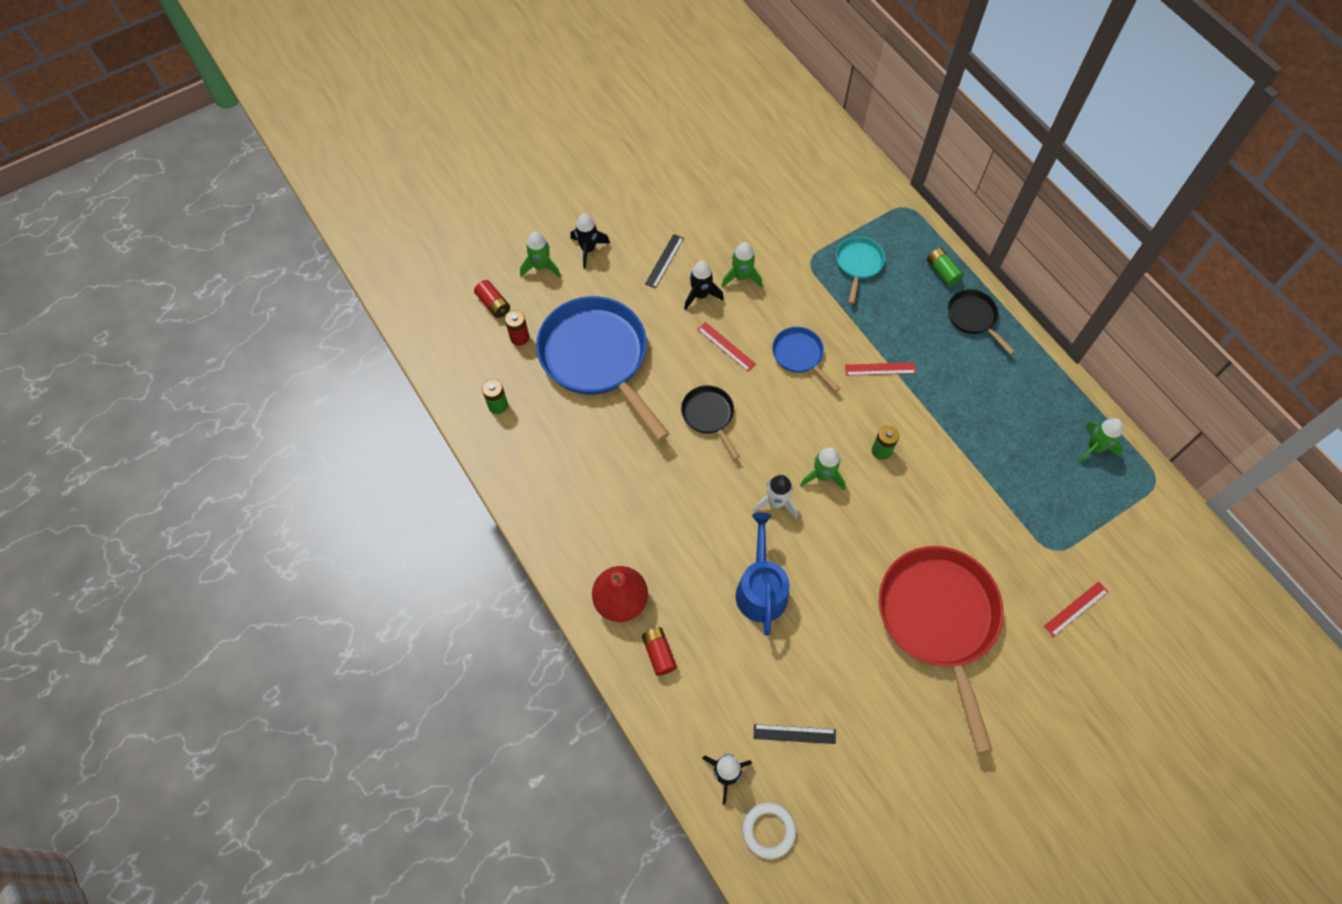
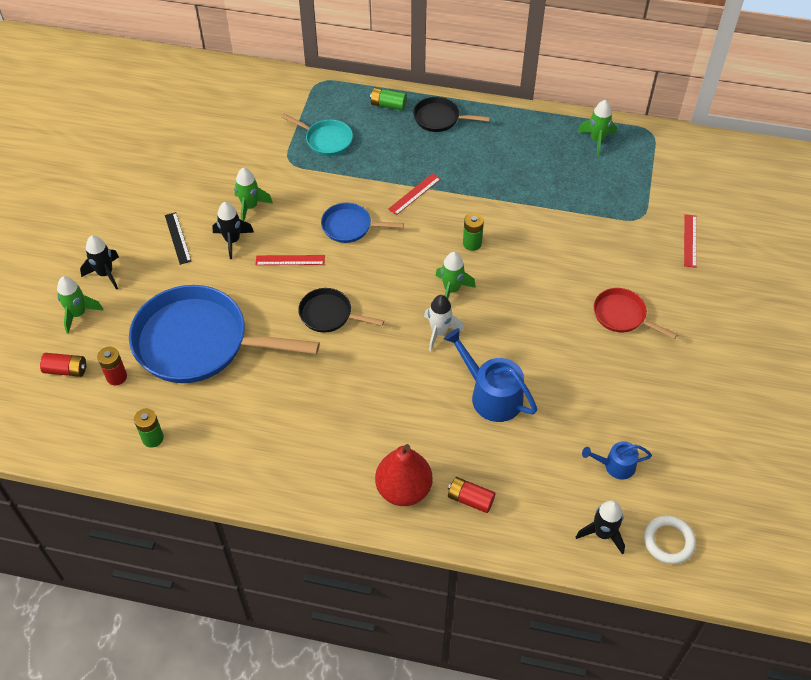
camera: 45 degrees left, 10 degrees down
black ruler [754,724,836,744] -> blue watering can [582,441,652,479]
turquoise pan [836,236,885,304] -> turquoise pan turned 150 degrees clockwise [281,114,353,156]
red pan [879,546,1004,753] -> red pan [594,288,678,339], size x0.47

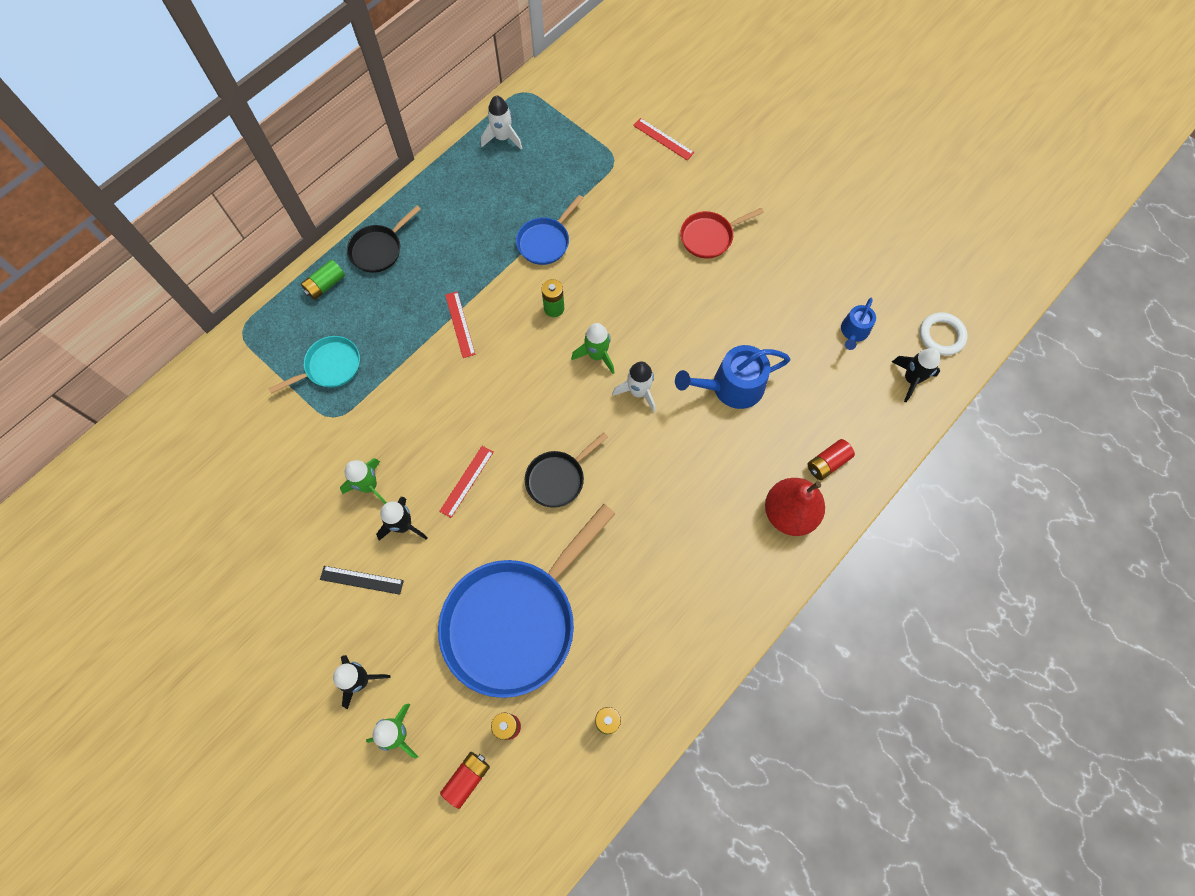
camera: 60 degrees left, 15 degrees up
blue pan [321,203,404,243] -> blue pan moved to [516,195,584,265]
green rocket [578,100,617,156] -> white rocket [481,95,522,150]

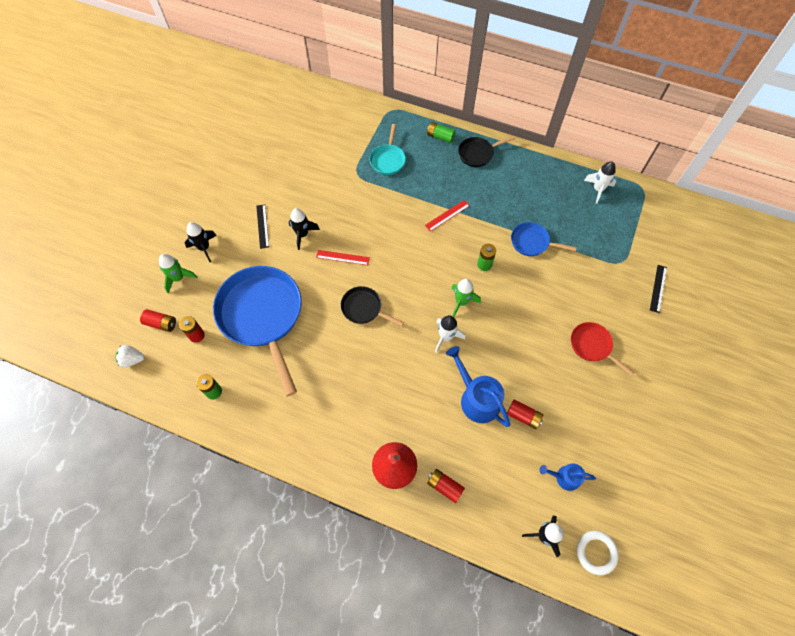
camera: 70 degrees right, 5 degrees down
turquoise pan [268,336,360,394] -> turquoise pan turned 60 degrees clockwise [369,124,406,175]
green rocket [340,458,387,504] -> none
black pan [347,205,421,273] -> black pan turned 45 degrees counterclockwise [458,136,515,167]
blue pan [438,504,615,698] -> blue pan turned 45 degrees clockwise [213,266,302,397]
red ruler [633,118,694,160] -> black ruler [650,265,667,313]
none -> white strawberry [116,345,145,368]
none -> red battery [507,399,543,429]

